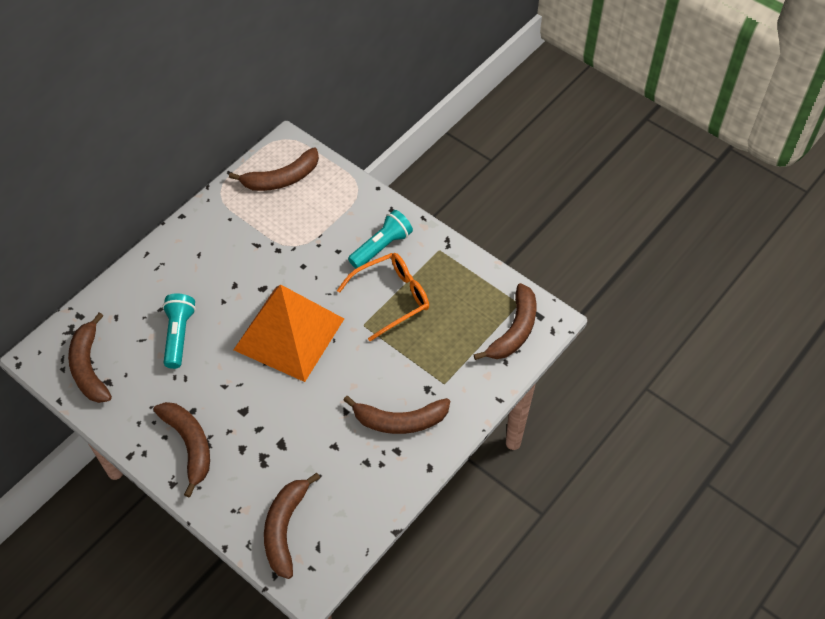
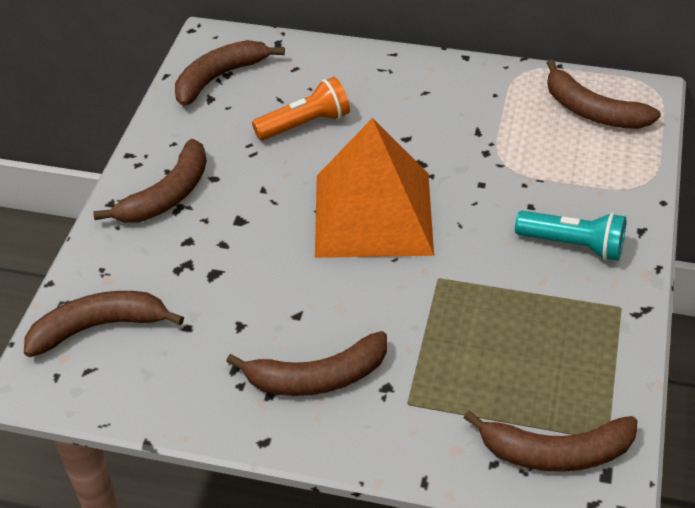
camera: 65 degrees right, 10 degrees down
turquoise flashlight [162,293,196,369] -> orange flashlight [252,77,350,140]
orange glasses [337,253,429,342] -> none
brown banana [343,396,450,434] -> brown banana turned 75 degrees counterclockwise [226,331,387,396]

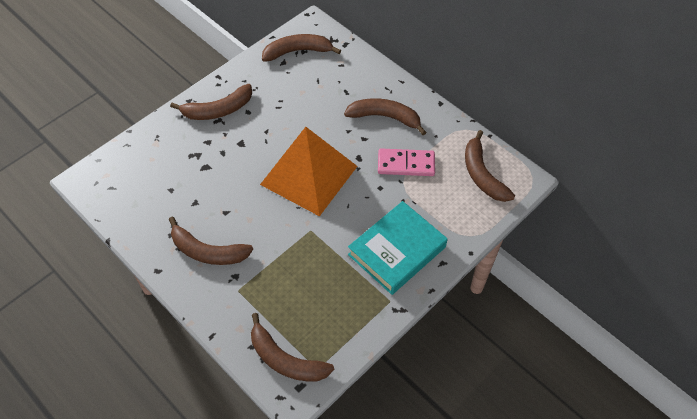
camera: 30 degrees right, 10 degrees up
brown banana [24,291,184,357] -> brown banana moved to [344,98,427,135]
orange flashlight [252,77,350,140] -> none
turquoise flashlight [515,211,626,261] -> turquoise book [348,201,448,295]
none -> pink domino [378,149,435,176]

